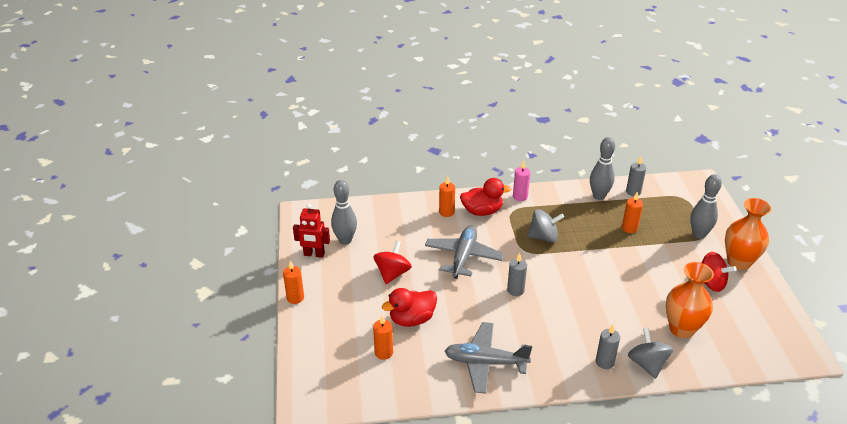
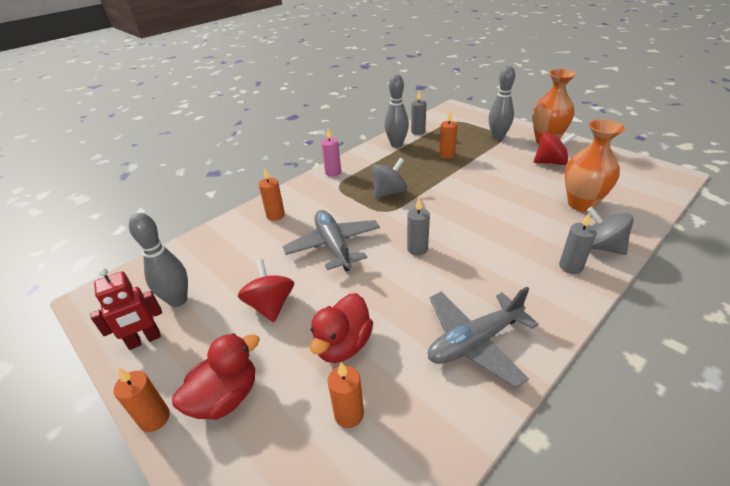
camera: 35 degrees left, 0 degrees up
red duck [460,178,512,216] -> red duck moved to [172,333,260,420]

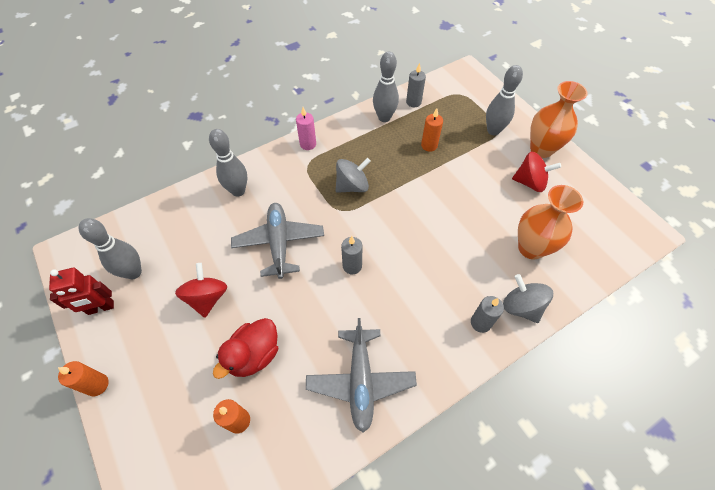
camera: 10 degrees right, 20 degrees up
red duck [172,333,260,420] -> none
orange candle [259,169,285,221] -> grey bowling pin [209,129,247,197]
grey plane [428,287,539,388] -> grey plane turned 75 degrees counterclockwise [306,318,417,433]

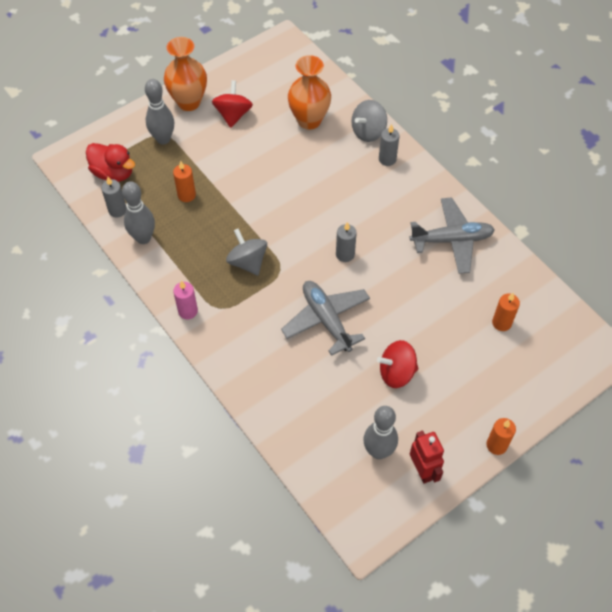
camera: 95 degrees left, 0 degrees up
grey bowling pin [209,129,247,197] -> none
red duck [213,318,278,379] -> red duck moved to [86,143,135,182]
grey plane [231,203,324,279] -> grey plane turned 75 degrees clockwise [281,281,370,356]

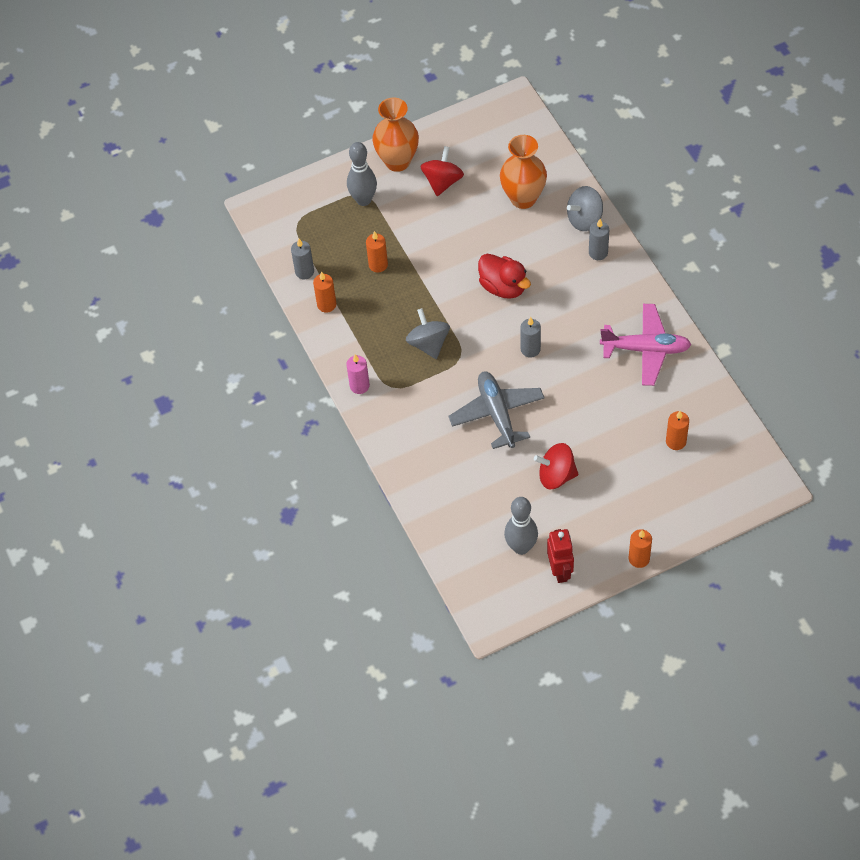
camera: 15 degrees right, 0 degrees up
red duck [86,143,135,182] -> red duck moved to [478,254,531,299]
grey bowling pin [122,181,155,244] -> orange candle [313,272,337,313]
grey plane [410,197,495,274] -> pink plane [600,304,692,386]

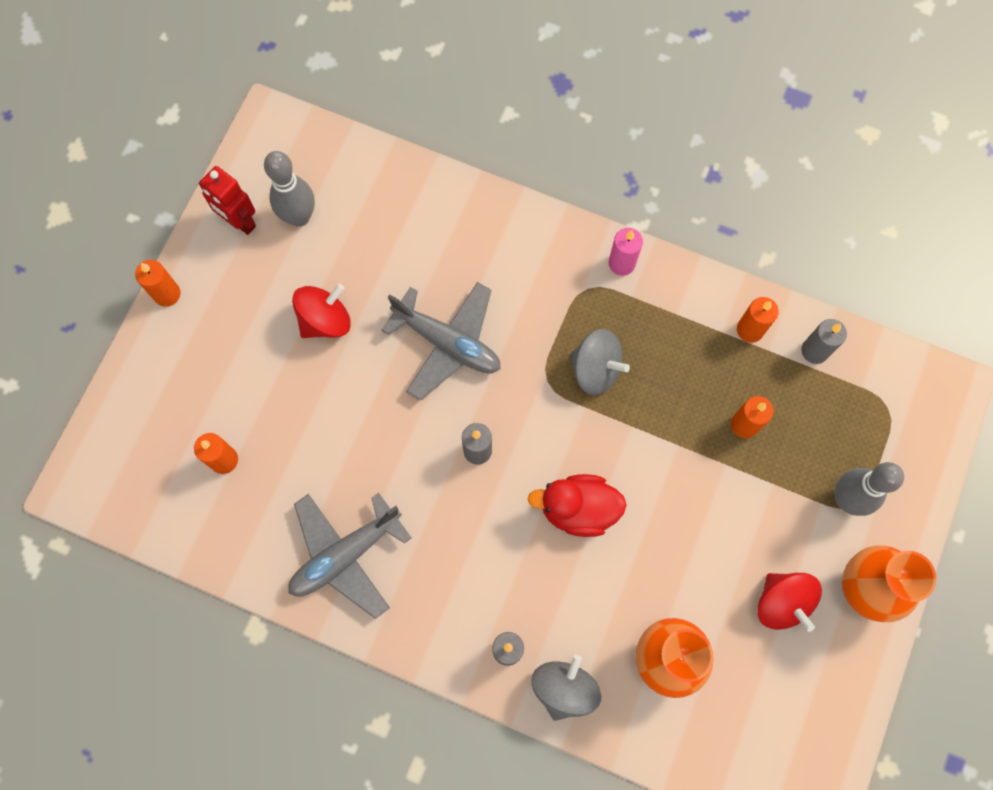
camera: 135 degrees right, 15 degrees up
pink plane [600,304,692,386] -> grey plane [288,493,411,619]

